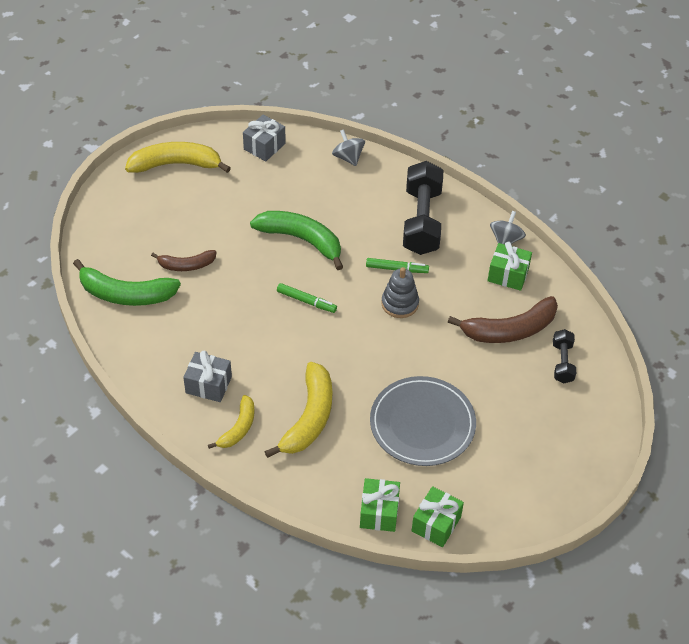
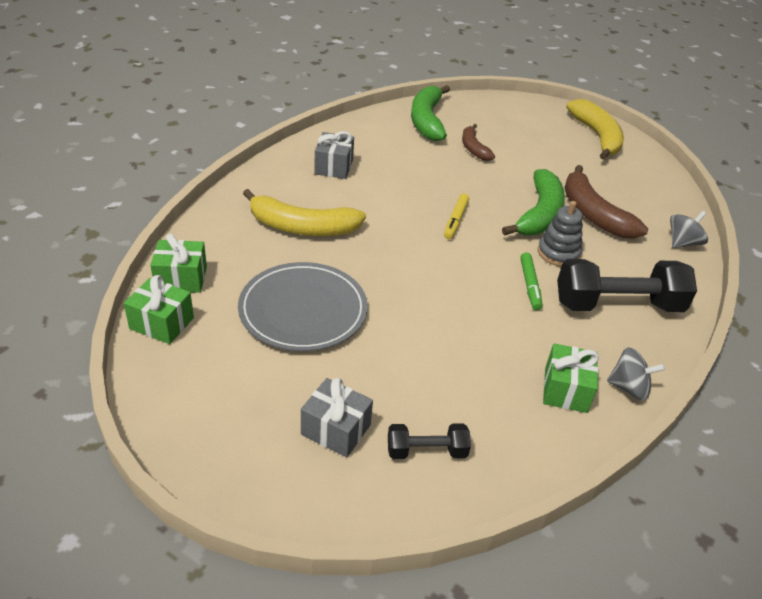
camera: 80 degrees right, 10 degrees down
yellow banana [208,395,255,449] -> none
grey gift [243,115,286,161] -> grey gift moved to [301,378,373,458]
green marker [277,283,337,313] -> yellow marker [444,193,469,239]
grey stacking toy [382,267,419,318] -> grey stacking toy moved to [538,201,583,266]
brown banana [448,296,558,343] -> brown banana moved to [564,165,648,239]

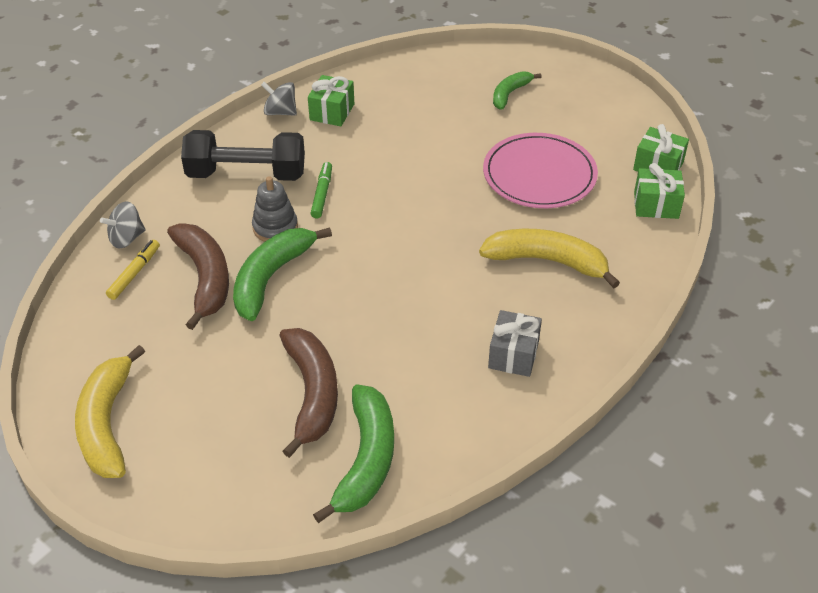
camera: 170 degrees left, 5 degrees up
grey plate [238,262,368,351] -> pink plate [483,133,598,208]
grey gift [301,378,373,458] -> green banana [493,71,542,110]
black dumbbell [388,423,471,459] -> none
yellow marker [444,193,469,239] -> yellow marker moved to [106,240,160,300]
brown banana [462,124,495,161] -> brown banana [279,328,338,458], size x1.70

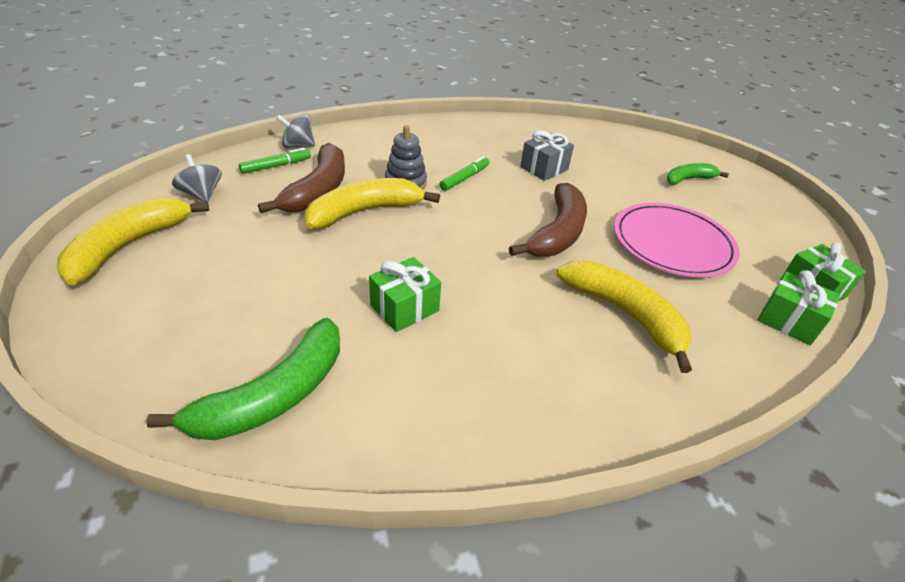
camera: 30 degrees right, 5 degrees down
yellow marker [106,240,160,300] -> green marker [239,148,311,174]
black dumbbell [181,130,305,181] -> none
green banana [233,227,332,321] -> yellow banana [305,178,440,229]
grey spinning top [261,82,297,116] -> grey spinning top moved to [172,154,222,202]
brown banana [279,328,338,458] -> brown banana moved to [509,183,587,257]
green gift [308,75,354,126] -> green gift moved to [369,257,441,332]
grey gift [488,310,542,377] -> grey gift moved to [520,130,574,181]

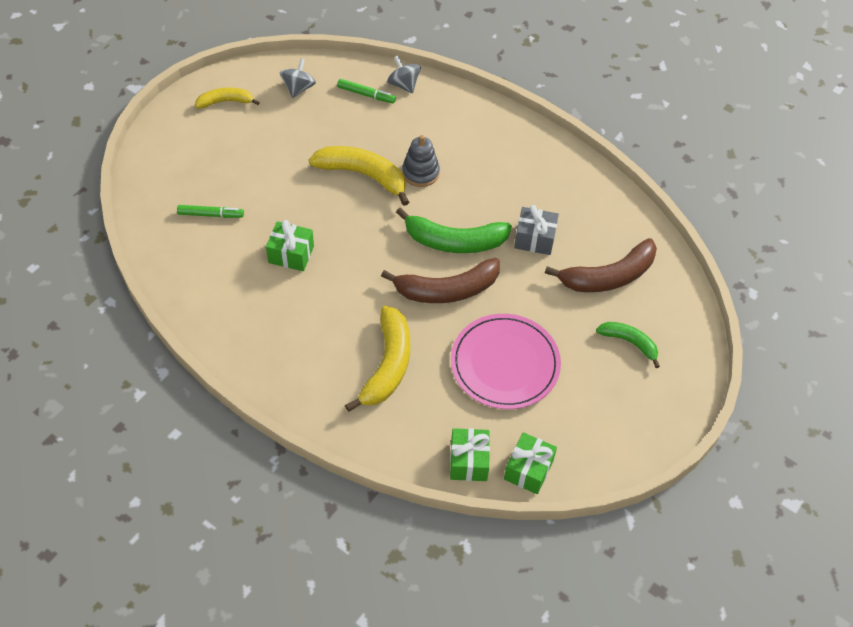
camera: 55 degrees right, 15 degrees up
yellow banana [57,197,209,285] -> yellow banana [195,88,260,109], size x0.59
green banana [146,318,340,440] -> green banana moved to [396,207,512,253]
brown banana [258,143,345,213] -> brown banana moved to [545,238,657,292]
green marker [440,156,489,191] -> green marker moved to [177,205,244,218]

